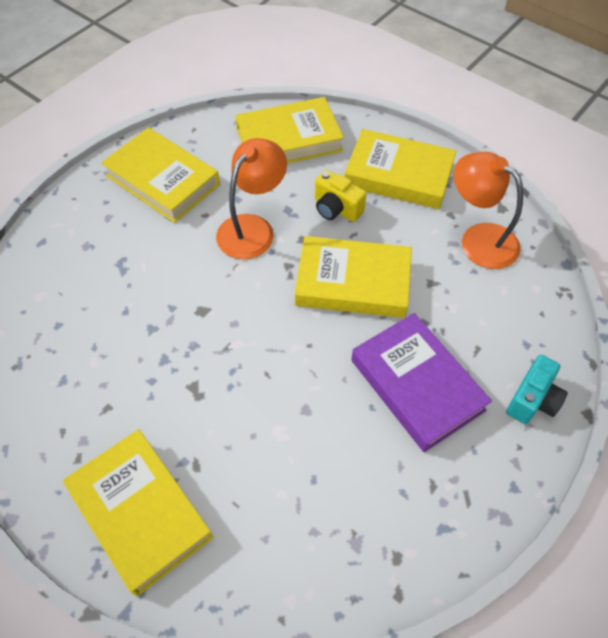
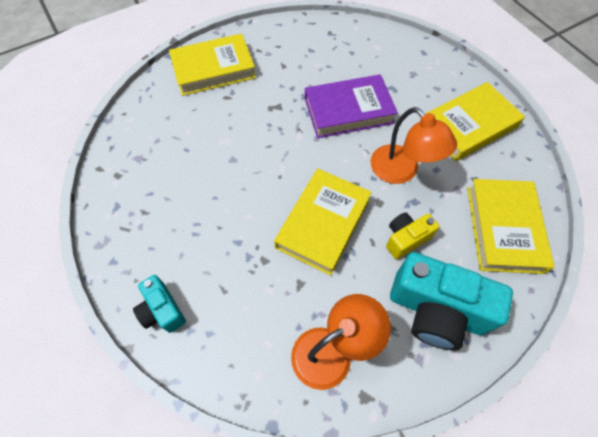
camera: 110 degrees right, 5 degrees up
yellow book [344,129,456,209] -> turquoise camera [390,252,513,350]
purple book [351,313,492,452] -> purple book moved to [305,74,398,138]

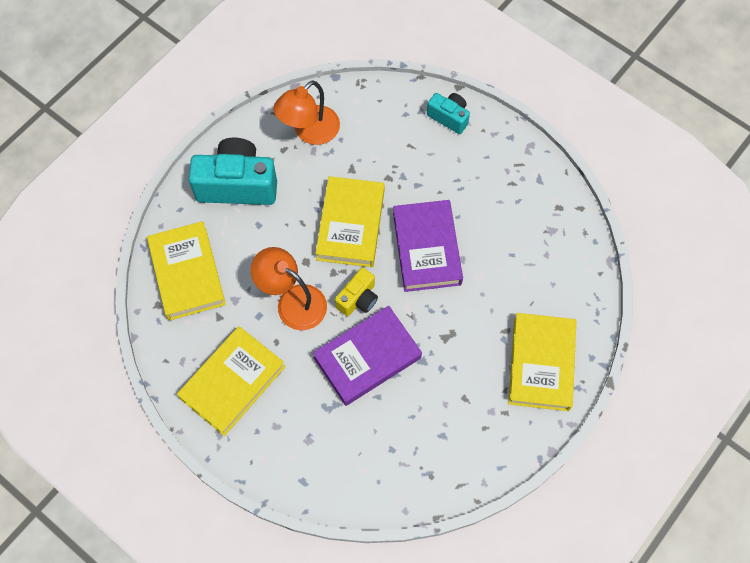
camera: 160 degrees right, 5 degrees up
yellow book [169,34,256,96] -> yellow book turned 45 degrees counterclockwise [508,313,576,411]
yellow camera [386,212,440,259] -> yellow camera moved to [335,268,378,316]
none -> purple book [393,200,463,292]

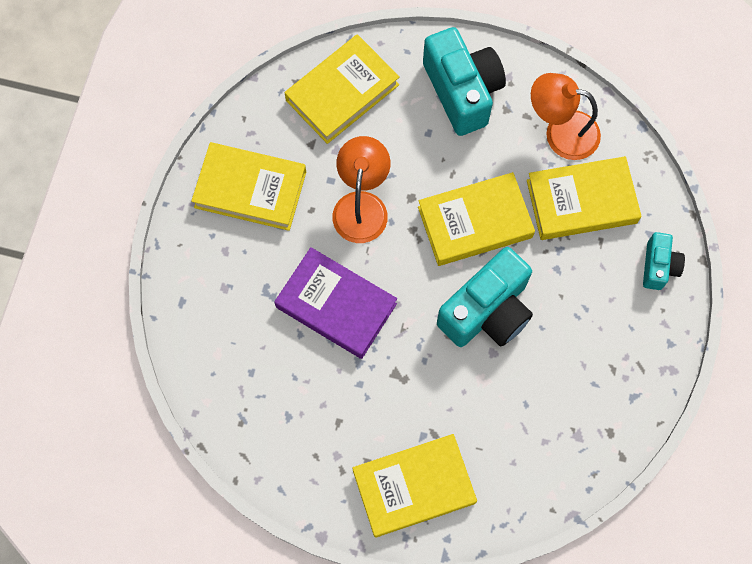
camera: 65 degrees right, 5 degrees up
yellow camera [335,268,378,316] -> none
purple book [393,200,463,292] -> turquoise camera [437,247,533,347]
none -> yellow book [527,156,642,240]

